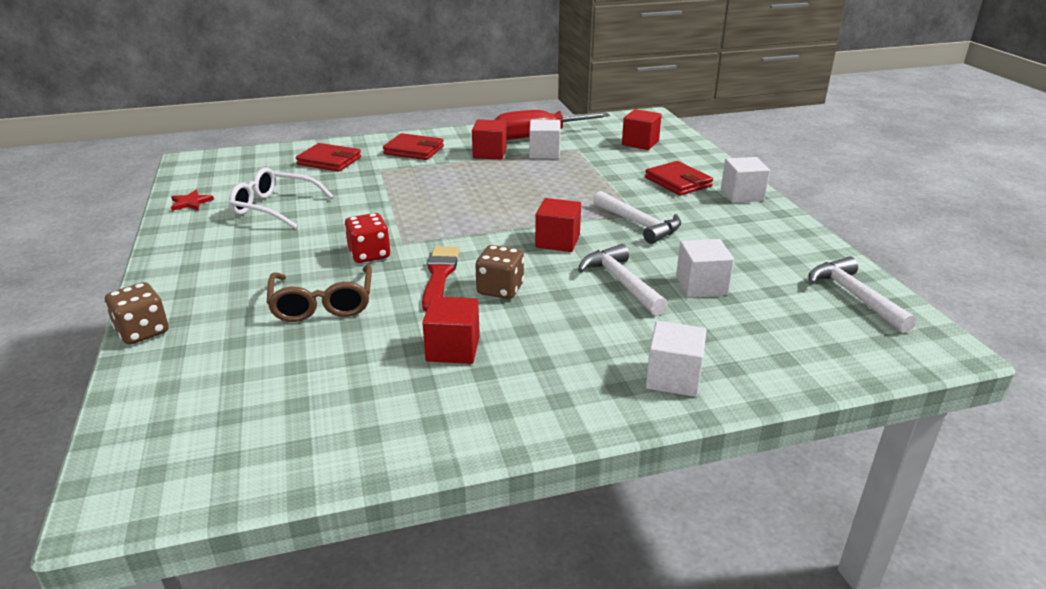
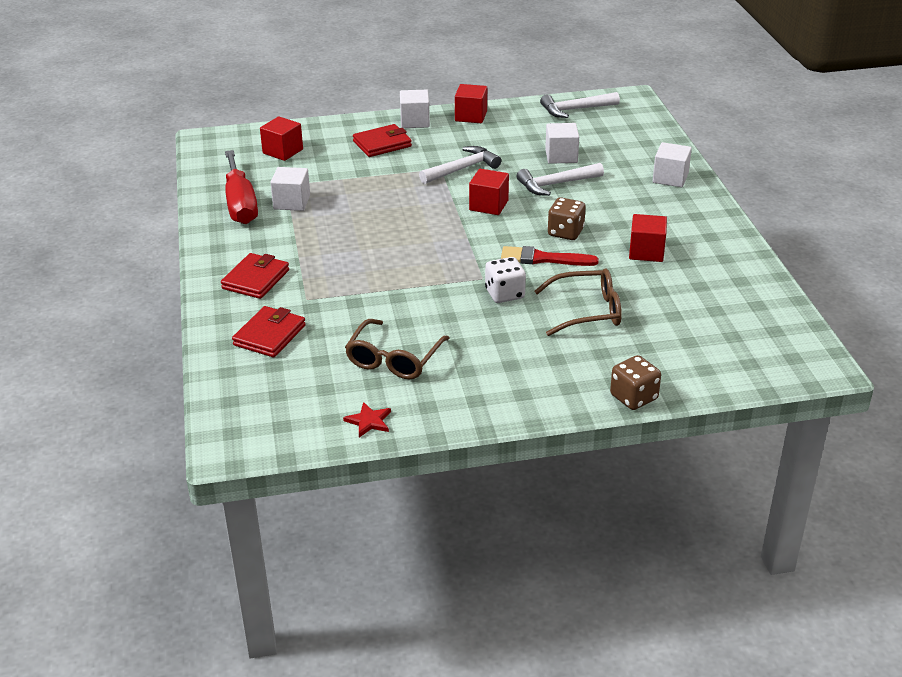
camera: 85 degrees left, 5 degrees up
white glasses [229,167,334,229] -> brown glasses [345,319,450,379]
red dice [344,213,391,263] -> white dice [485,257,526,303]
red cube [472,119,507,159] -> red cube moved to [455,84,487,123]

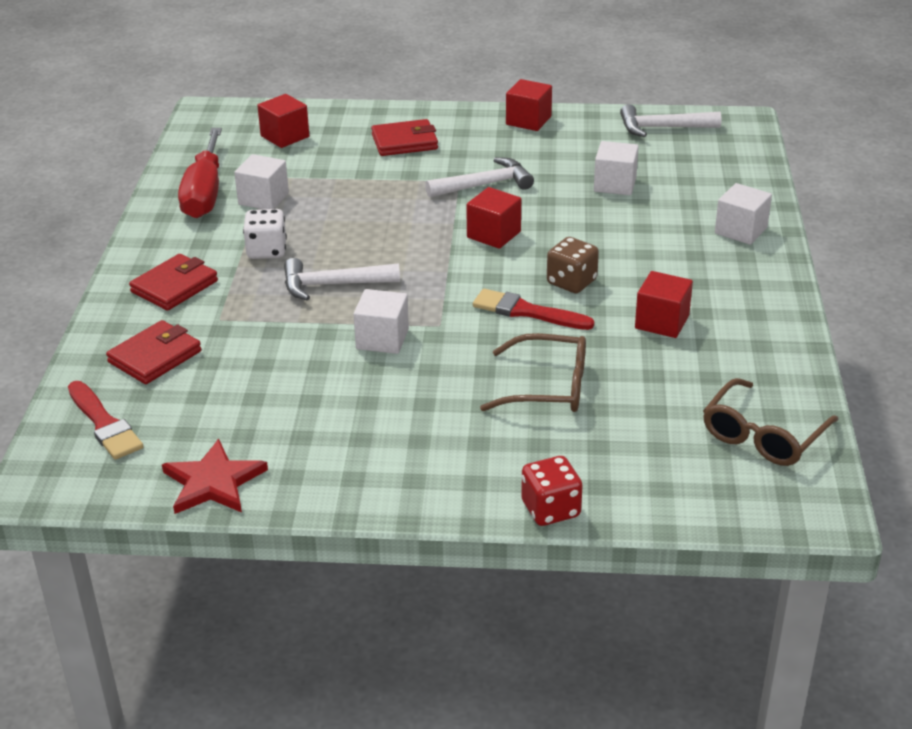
camera: 15 degrees right, 0 degrees up
red star [343,402,391,437] -> red star [162,439,268,514], size x1.74
brown glasses [345,319,450,379] -> brown glasses moved to [703,378,839,466]
white cube [400,90,430,128] -> white cube moved to [354,289,409,354]
white dice [485,257,526,303] -> white dice moved to [243,209,287,259]
white hammer [517,163,604,196] -> white hammer moved to [284,258,400,300]
brown dice [610,355,661,410] -> red dice [521,456,583,526]
none -> red brush [68,381,143,460]

